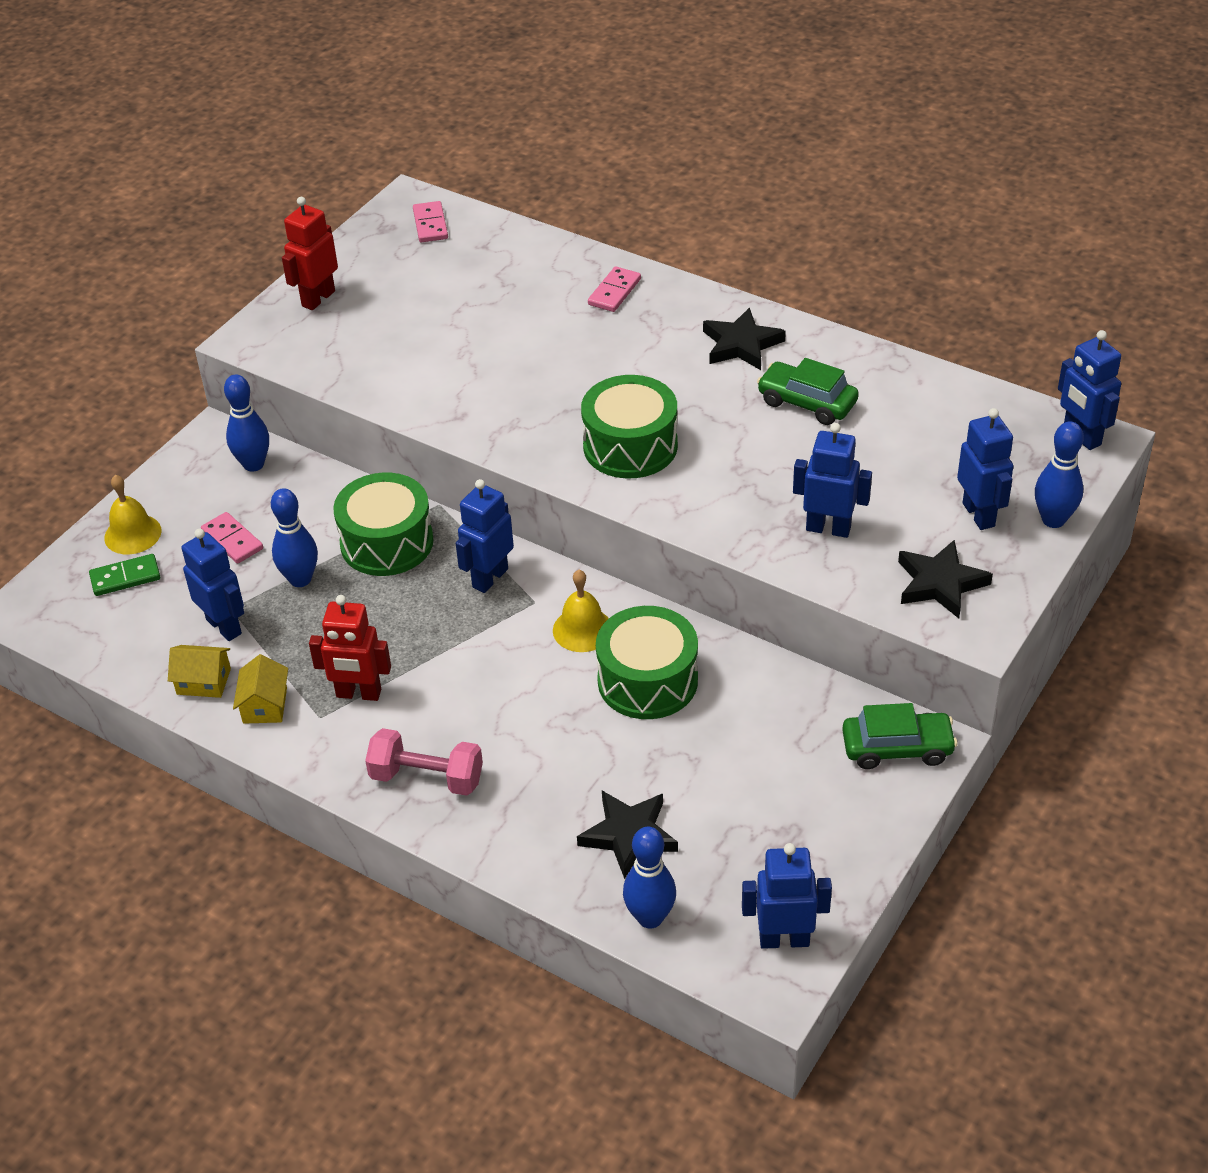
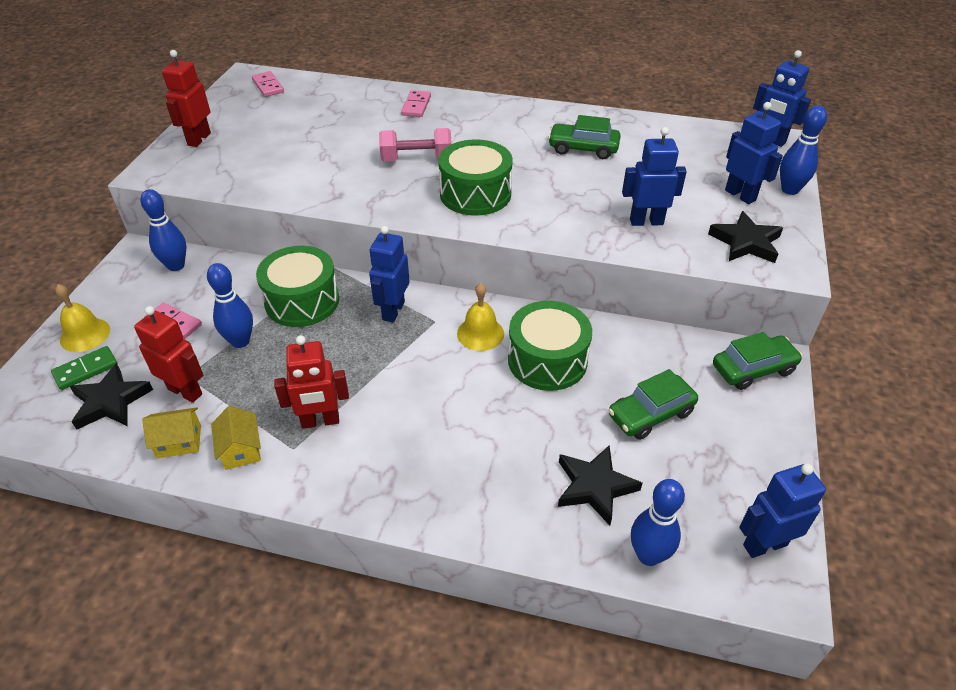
camera: 20 degrees left, 0 degrees up
blue robot [181,529,244,641] -> red robot [134,306,203,403]
pink dumbbell [365,728,483,796] -> pink dumbbell moved to [379,128,452,162]
black star [703,307,786,370] -> black star moved to [70,363,153,430]
none -> green car [608,369,698,440]

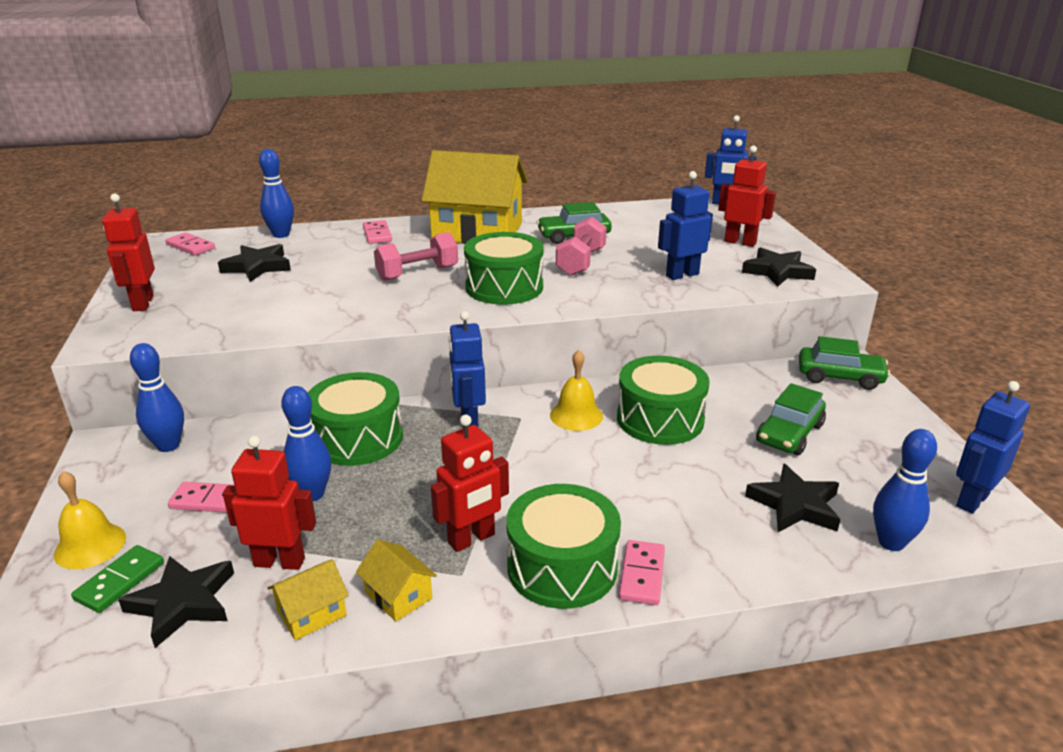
camera: 25 degrees left, 15 degrees down
green car [713,332,803,390] -> green car turned 60 degrees clockwise [799,336,890,390]
blue robot [725,102,783,204] -> red robot [718,145,776,247]
blue bowling pin [780,105,827,195] -> blue bowling pin moved to [259,149,294,238]
none -> black star [218,244,291,282]
none -> yellow house [422,150,528,244]
none -> green drum [506,484,621,609]
none -> pink dumbbell [556,217,607,276]
none -> pink domino [619,540,665,605]

